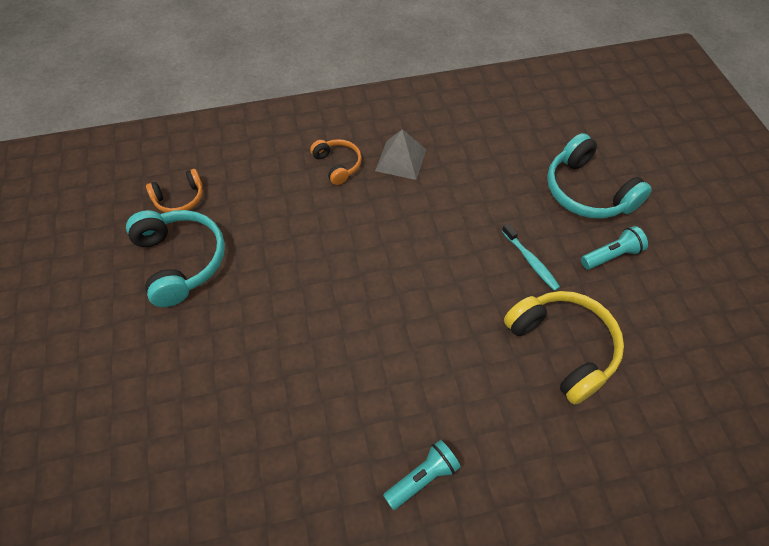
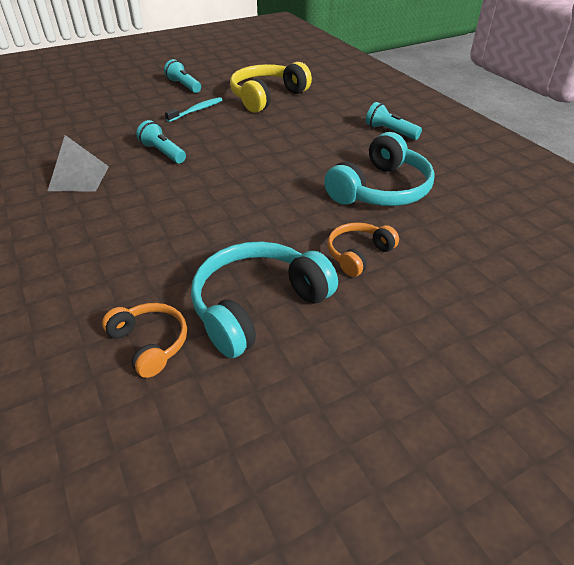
camera: 105 degrees left, 15 degrees down
orange headphones [310,139,362,185] -> orange headphones moved to [327,222,399,277]
turquoise headphones [547,133,652,219] -> turquoise headphones moved to [324,132,435,206]
none -> turquoise flashlight [136,120,186,163]

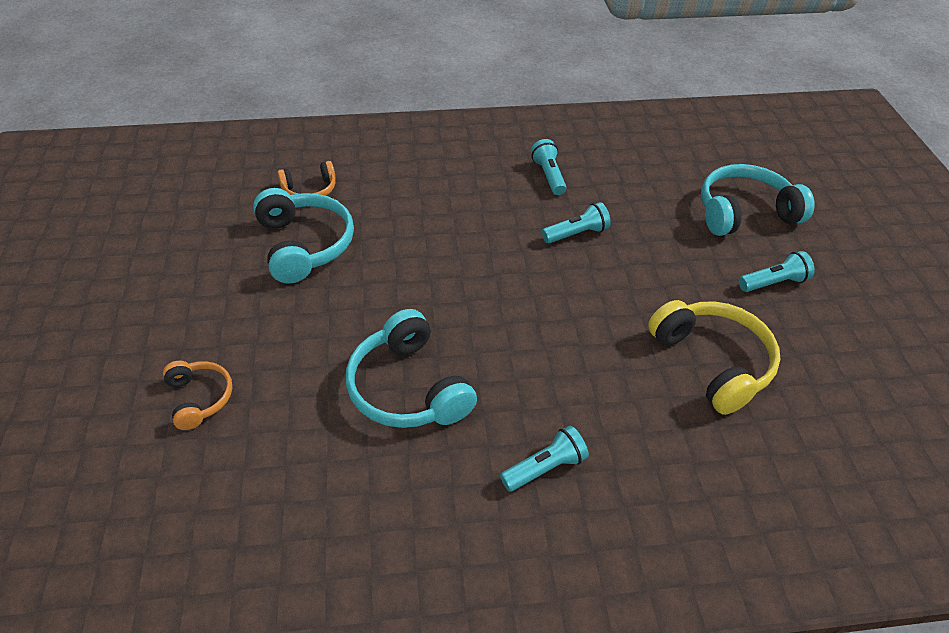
camera: 110 degrees right, 5 degrees up
grey pyramid [48,135,109,192] -> turquoise flashlight [531,139,566,195]
turquoise toothbrush [165,97,222,122] -> none
orange headphones [327,222,399,277] -> orange headphones moved to [163,361,232,430]
none -> turquoise headphones [701,164,815,236]

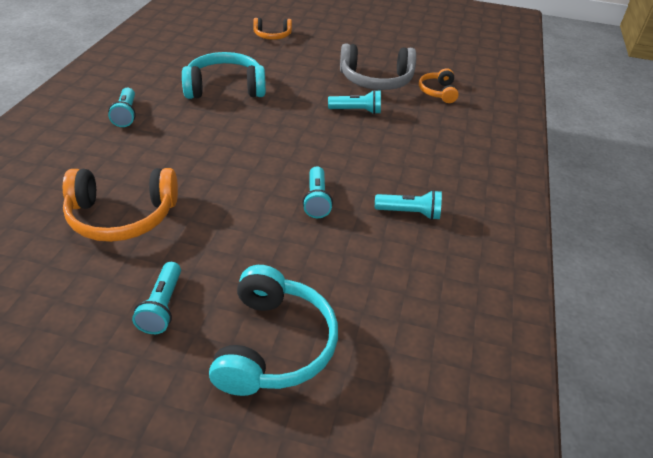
camera: 110 degrees right, 5 degrees down
turquoise headphones [253,188,354,284] -> grey headphones [340,43,416,90]
yellow headphones [648,300,780,415] -> orange headphones [63,168,178,242]
none -> turquoise flashlight [328,90,381,114]

